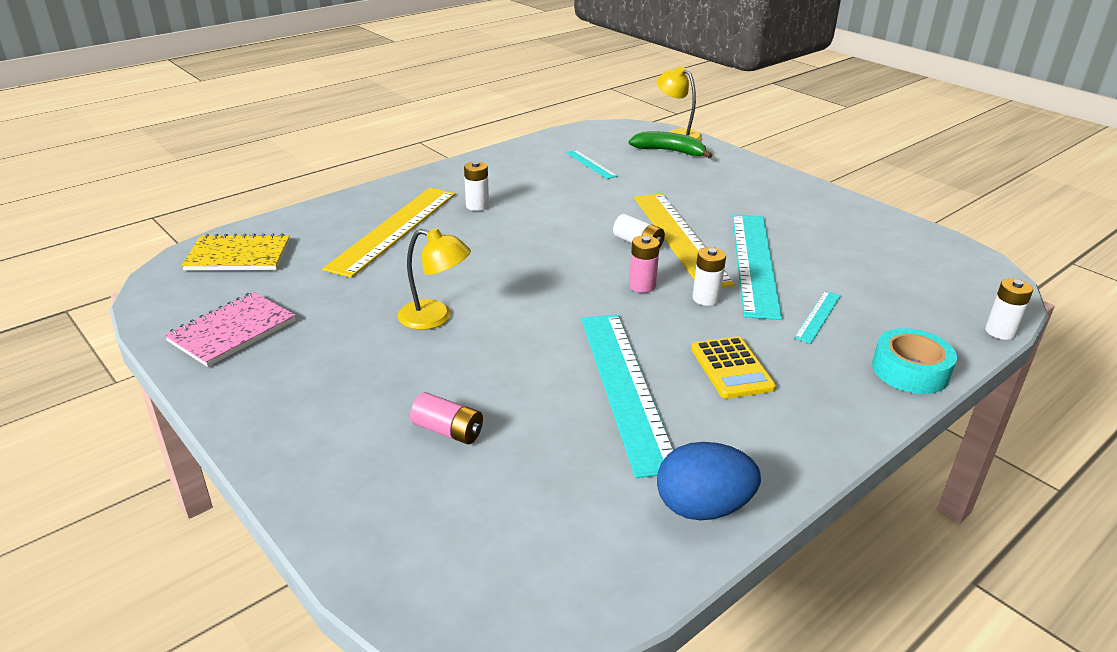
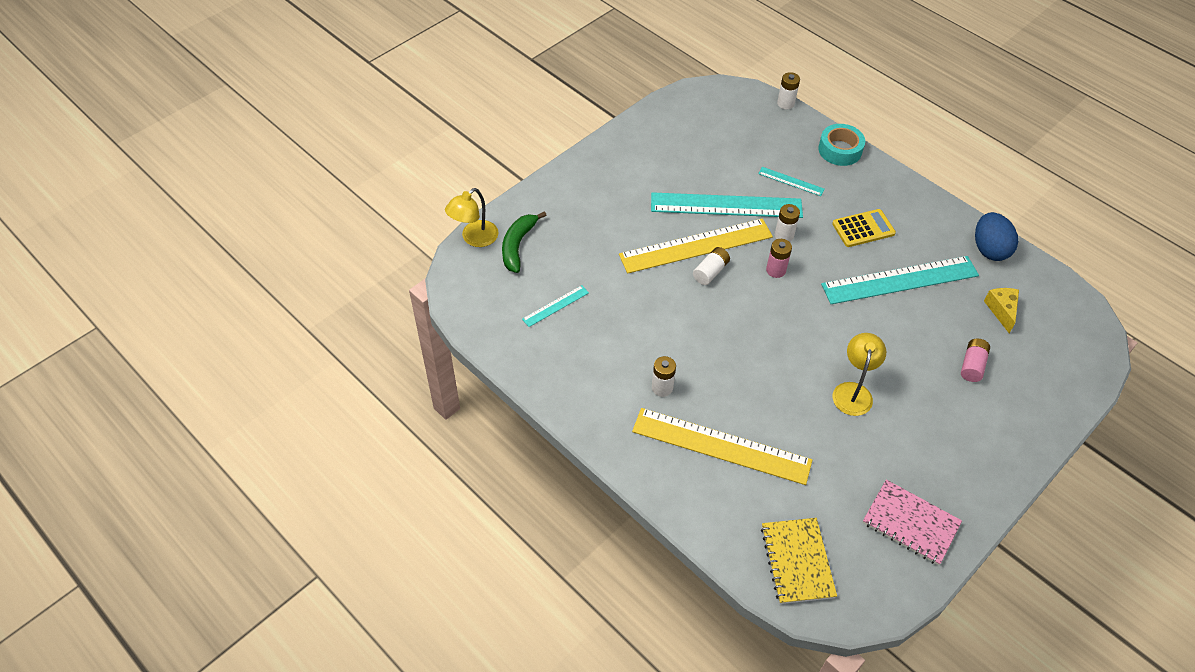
camera: 95 degrees left, 20 degrees up
none -> yellow cheese [984,288,1019,333]

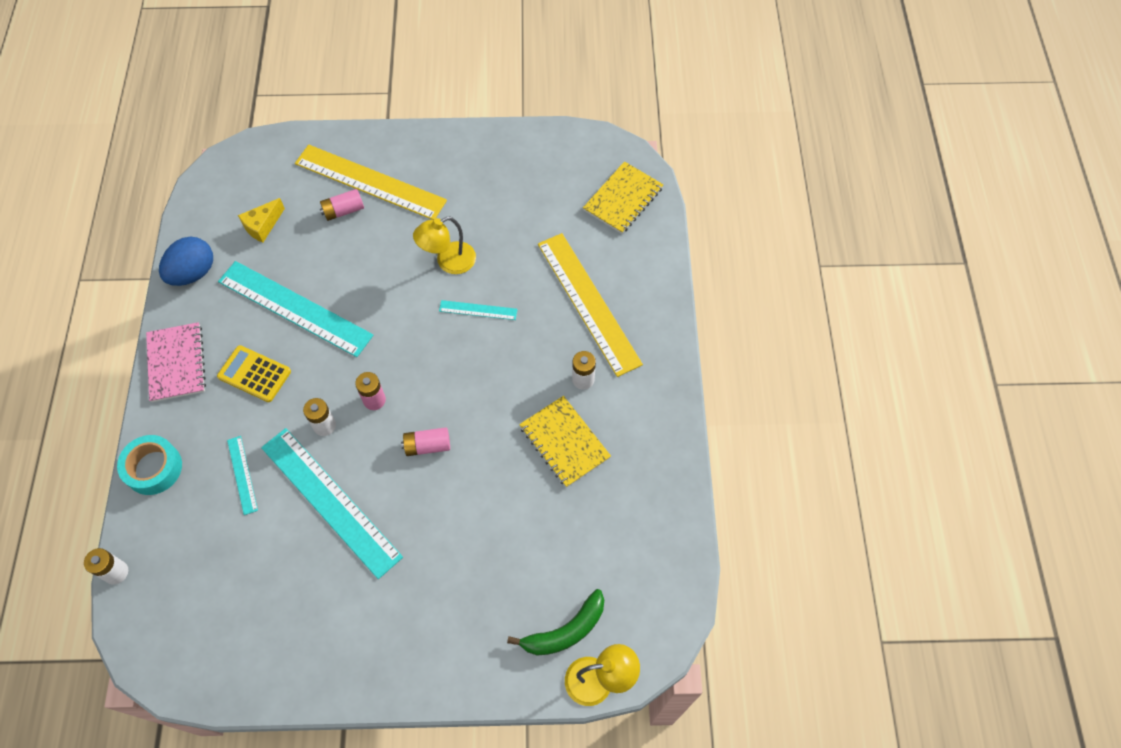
camera: 135 degrees left, 10 degrees up
turquoise ruler [522,285,589,327] -> turquoise ruler moved to [439,300,517,320]
yellow ruler [619,218,773,274] -> yellow ruler moved to [295,145,447,220]
white battery [693,247,730,285] -> pink battery [401,427,450,456]
pink notebook [863,480,962,565] -> pink notebook moved to [146,322,206,402]
none -> yellow notebook [519,396,611,488]

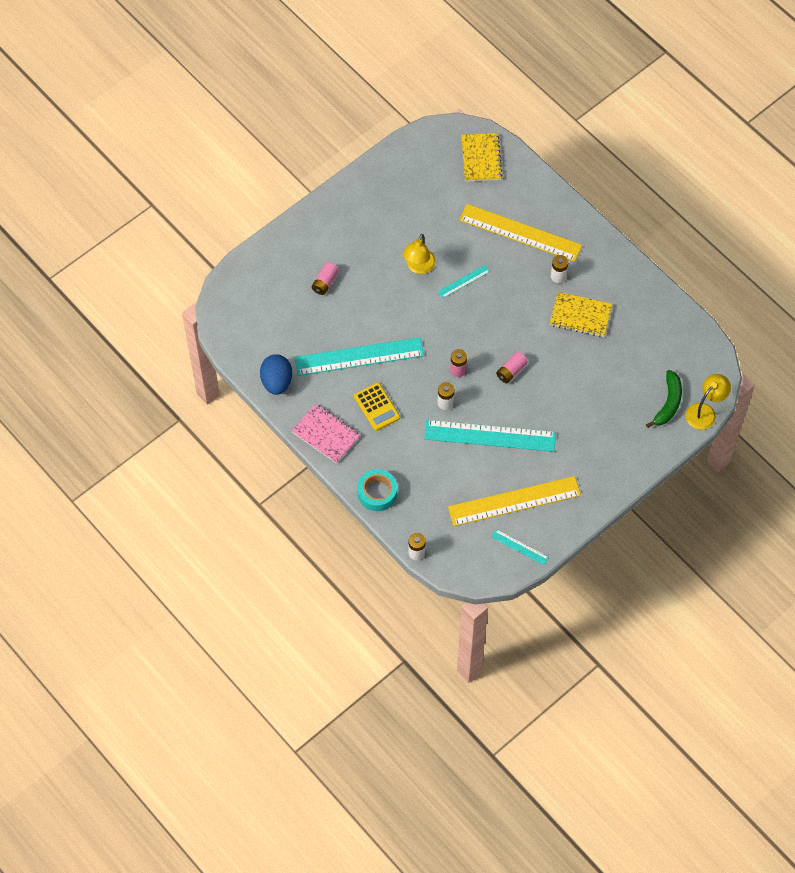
camera: 40 degrees left, 0 degrees up
yellow calculator [217,345,291,402] -> yellow calculator turned 105 degrees counterclockwise [354,383,400,431]
turquoise ruler [227,436,258,515] -> turquoise ruler moved to [492,529,549,565]
yellow cheese [238,198,285,243] -> none
yellow ruler [295,145,447,220] -> yellow ruler moved to [448,476,581,526]

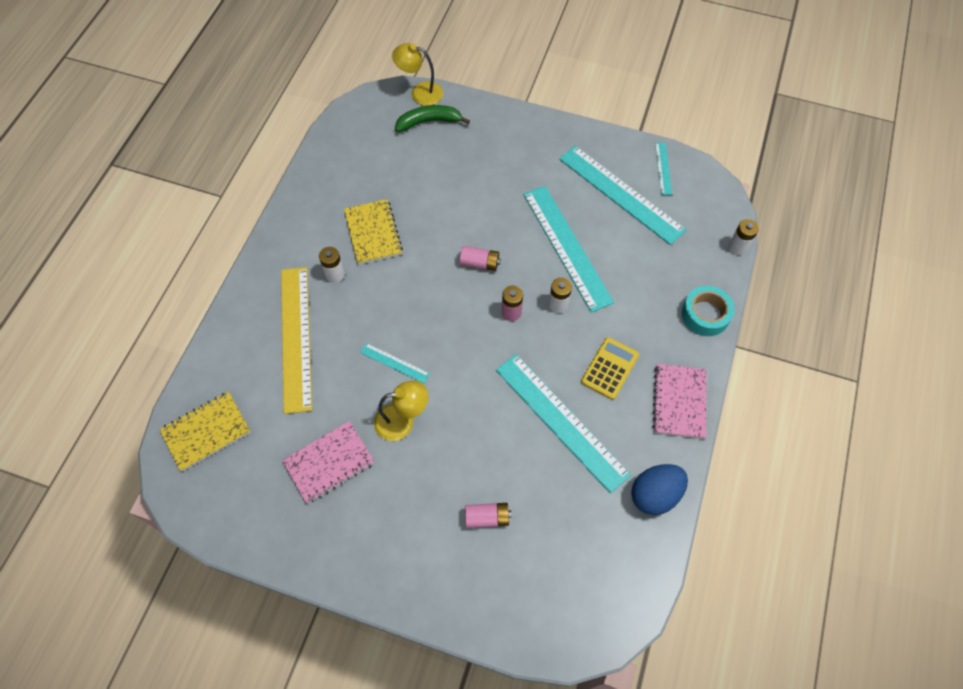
camera: 120 degrees left, 0 degrees up
yellow ruler [448,476,581,526] -> turquoise ruler [559,145,686,245]
none -> pink notebook [282,421,375,504]

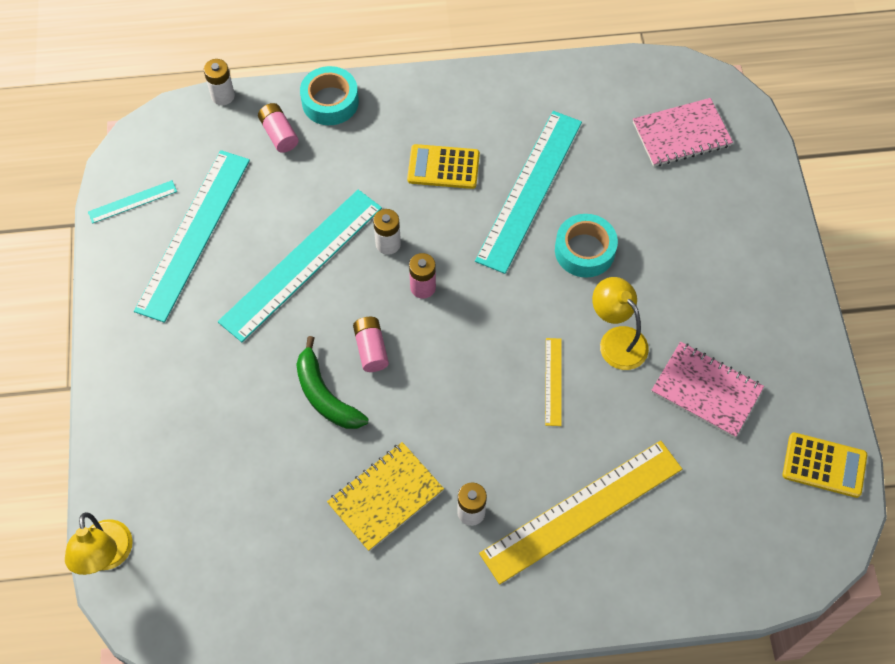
camera: 115 degrees left, 0 degrees up
yellow notebook [159,391,251,471] -> none
turquoise ruler [360,343,430,383] -> yellow ruler [545,338,562,426]
green banana [395,105,470,132] -> green banana moved to [296,336,369,429]
pink battery [465,503,512,528] -> pink battery moved to [258,103,299,153]
blue egg [631,464,688,515] -> none
pink notebook [652,364,706,439] -> pink notebook moved to [633,98,733,167]
none -> turquoise tape [555,214,618,278]
none -> yellow calculator [783,432,867,498]

